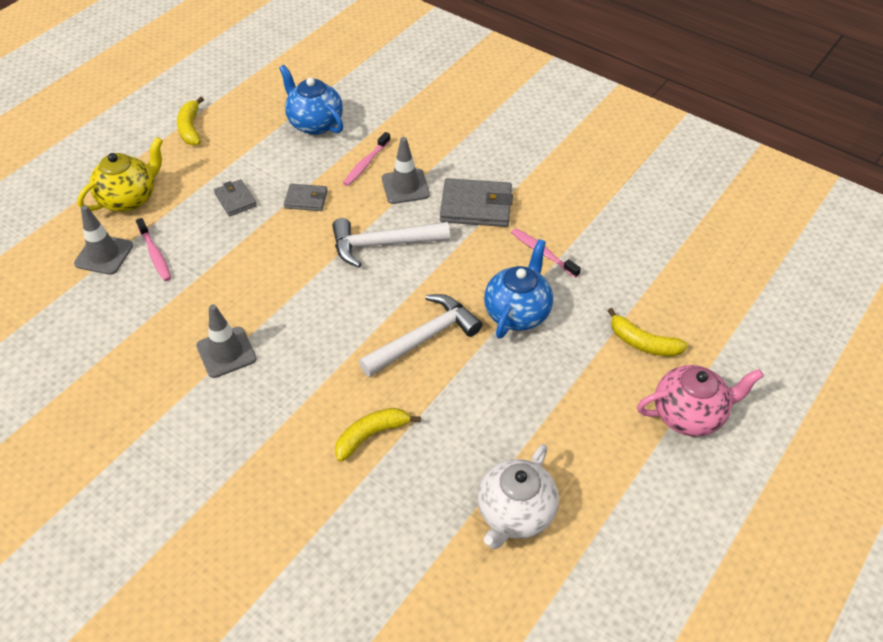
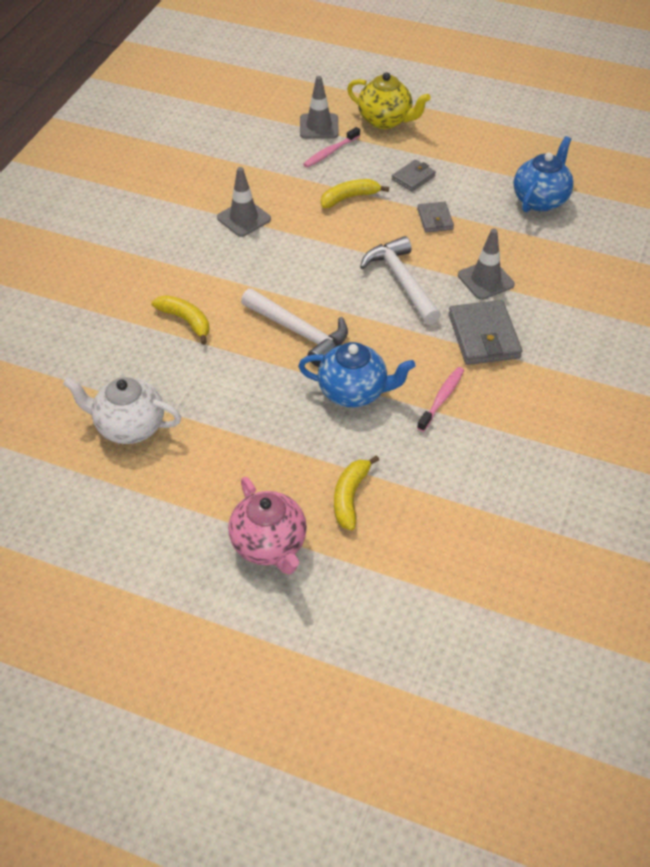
camera: 75 degrees right, 0 degrees up
yellow banana [177,96,204,146] -> yellow banana moved to [321,179,389,208]
pink toothbrush [343,132,390,186] -> none

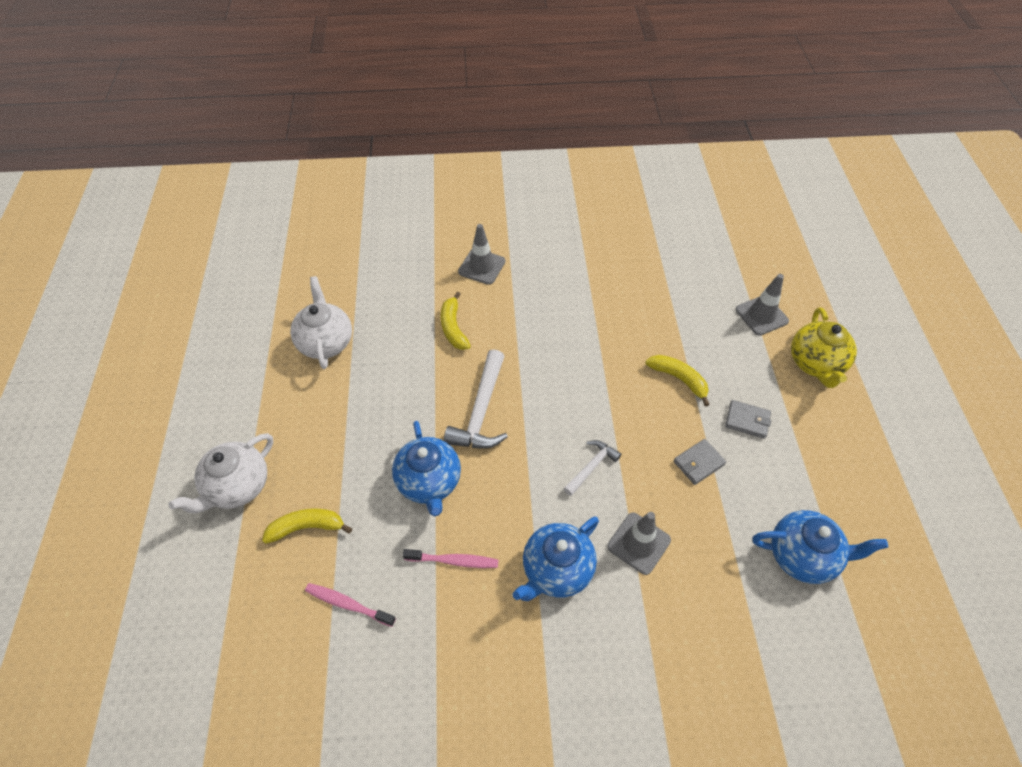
camera: 65 degrees right, 5 degrees up
yellow banana [151,295,209,345] -> yellow banana turned 150 degrees clockwise [441,292,471,350]
grey traffic cone [217,167,271,237] -> grey traffic cone moved to [458,224,505,285]
pink teapot [228,477,307,575] -> white teapot [169,433,273,513]
pink toothbrush [303,127,360,167] -> pink toothbrush moved to [305,583,396,627]
white hammer [360,236,441,325] -> white hammer [563,440,621,496], size x0.57
grey wallet [449,300,522,365] -> blue teapot [513,516,599,601]

